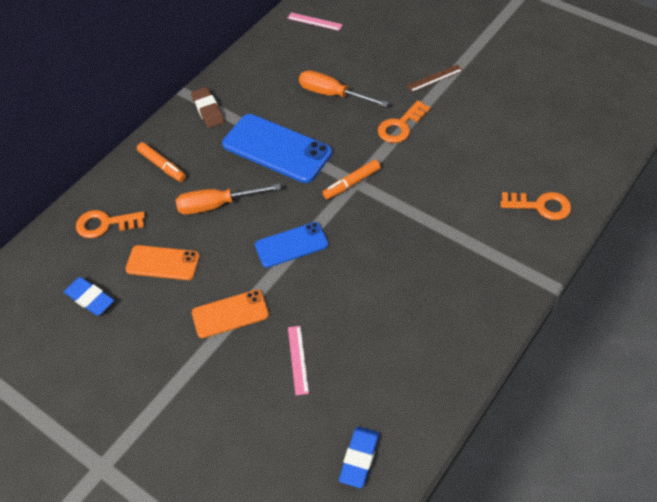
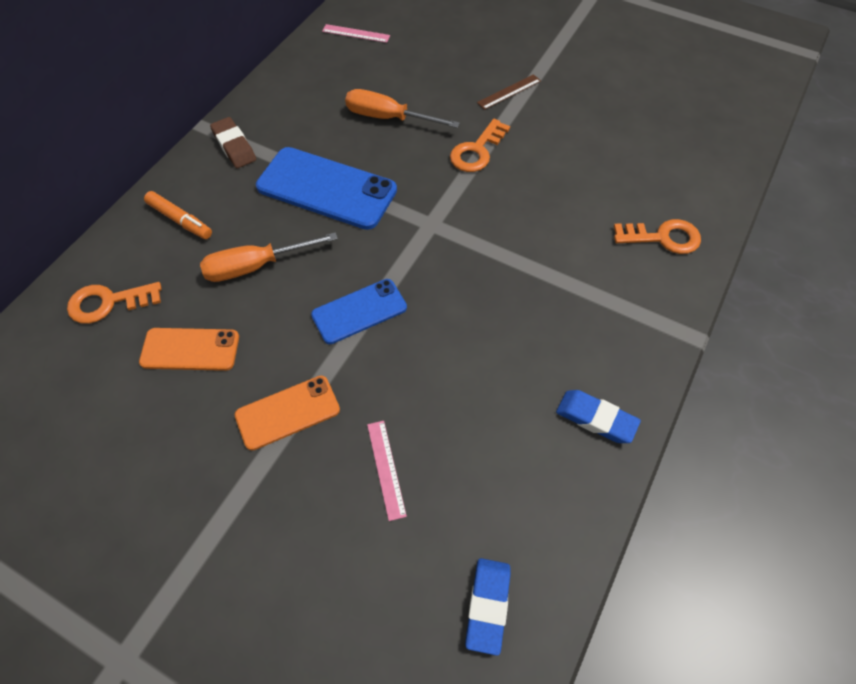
camera: 10 degrees left, 5 degrees up
blue eraser [64,277,114,316] -> blue eraser moved to [556,390,641,443]
orange marker [322,160,381,199] -> none

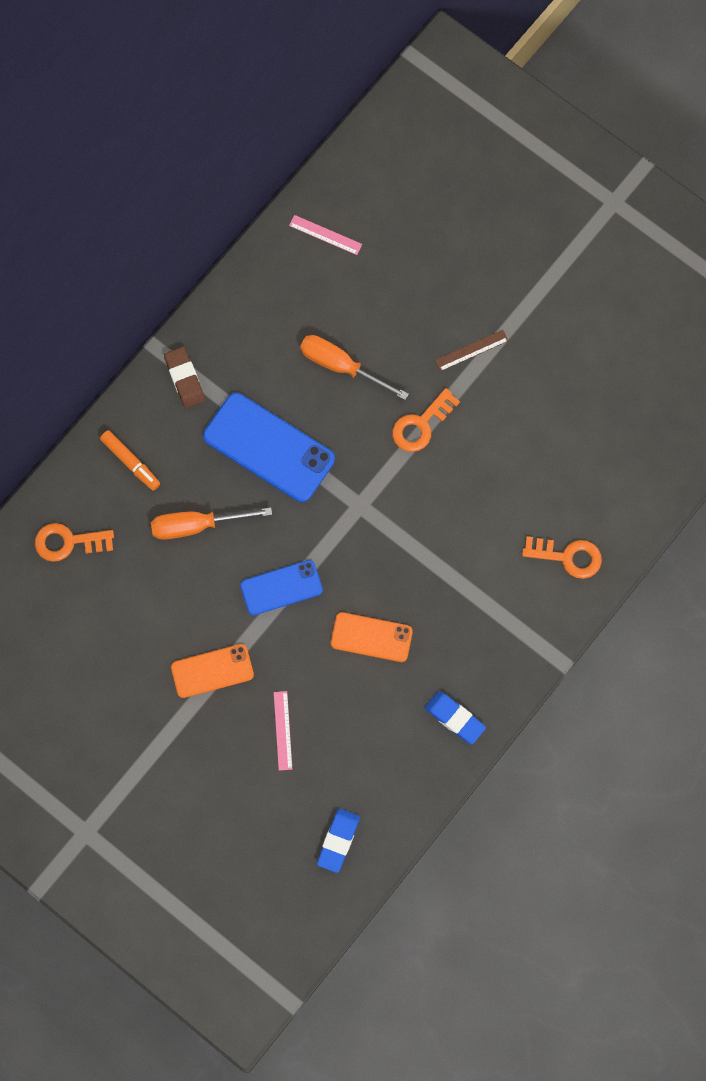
camera: 10 degrees right, 15 degrees up
orange phone [139,328,239,371] -> orange phone moved to [331,612,413,662]

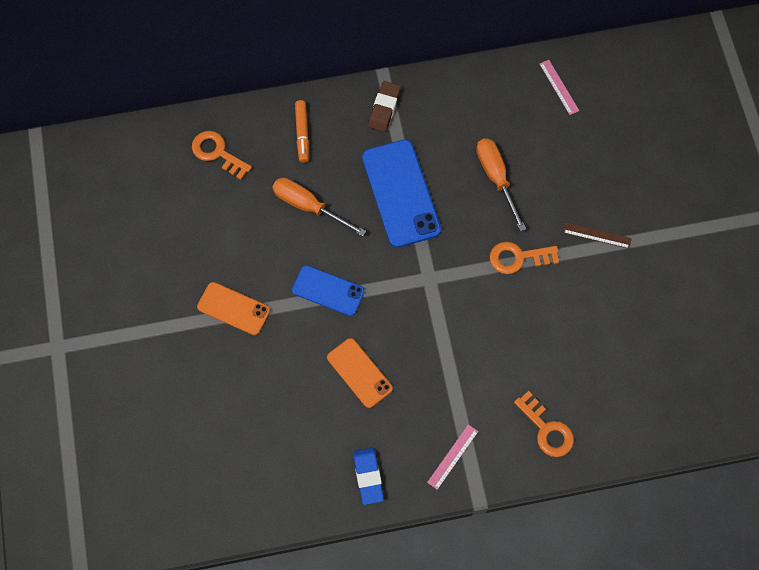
camera: 40 degrees right, 5 degrees down
pink ruler [274,691,292,771] -> pink ruler moved to [427,424,478,490]
blue eraser [317,809,360,873] -> none

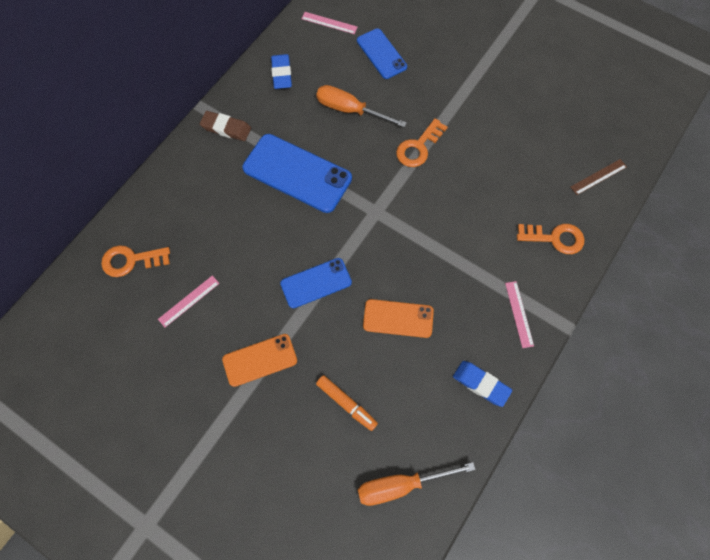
camera: 45 degrees left, 0 degrees up
orange screwdriver [272,178,366,236] -> orange screwdriver moved to [358,462,476,506]
orange marker [295,100,309,163] -> orange marker moved to [316,375,378,431]
brown eraser [368,81,401,132] -> brown eraser turned 45 degrees counterclockwise [200,111,251,141]
brown ruler [563,222,632,249] -> brown ruler moved to [571,159,627,195]
none -> pink ruler [158,275,220,327]
none -> blue eraser [271,54,292,89]
none -> blue phone [357,28,407,79]

